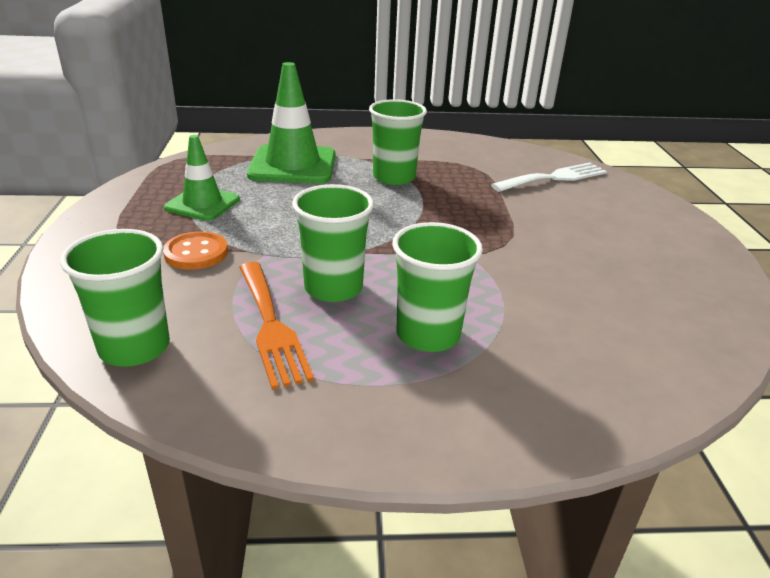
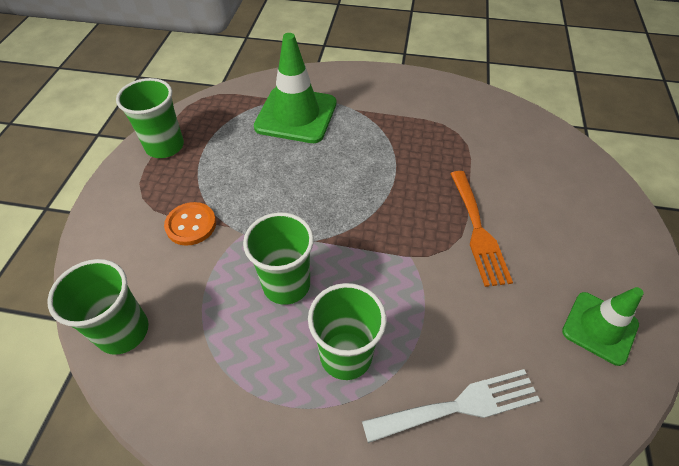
camera: 15 degrees right, 20 degrees up
green traffic cone [164,135,240,221] -> green traffic cone moved to [562,287,644,366]
orange fork [240,262,314,390] -> orange fork moved to [450,171,513,287]
green cup [369,99,427,185] -> green cup moved to [116,78,184,158]
white fork [491,163,607,192] -> white fork moved to [362,369,540,443]

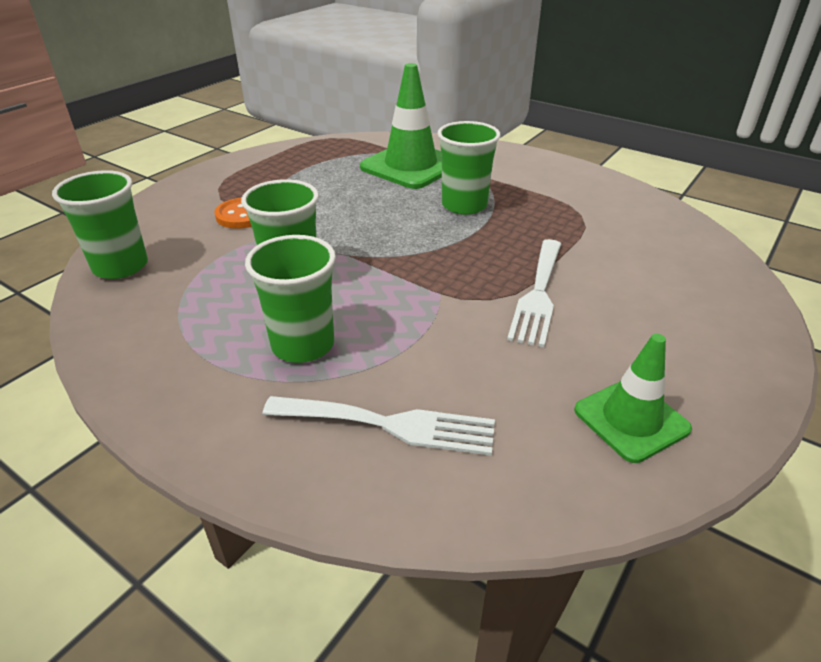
camera: 25 degrees right, 15 degrees down
green cup [116,78,184,158] -> green cup moved to [438,121,500,215]
orange fork [450,171,513,287] -> white fork [507,239,561,347]

